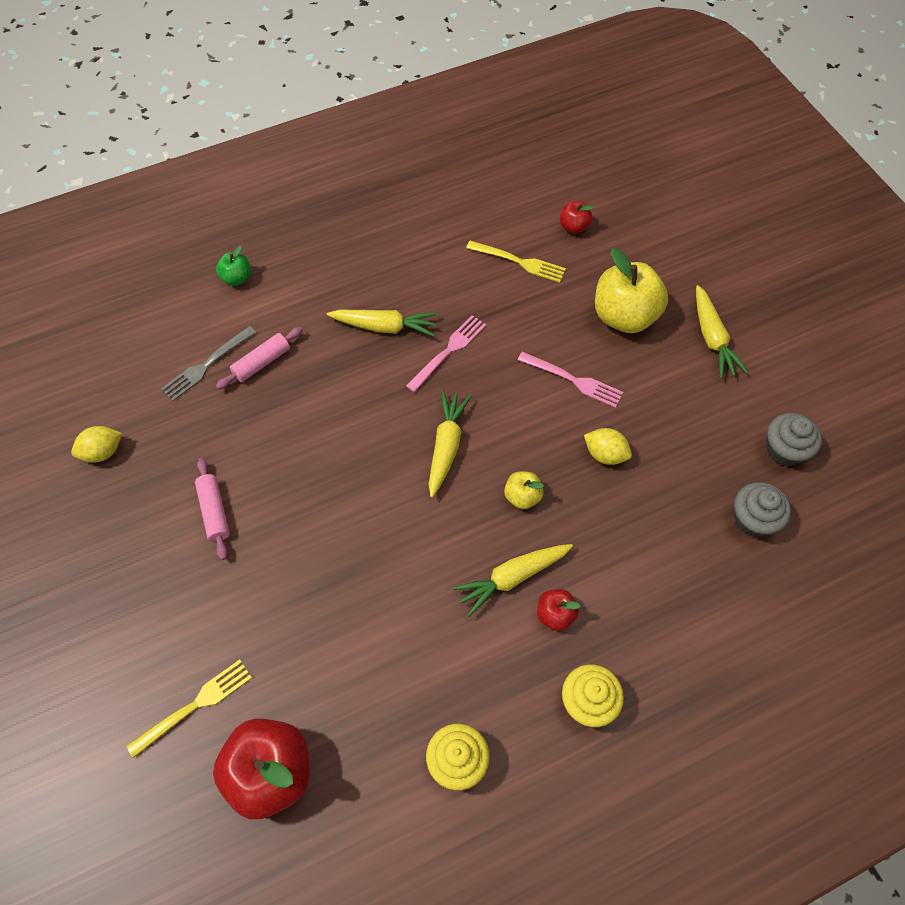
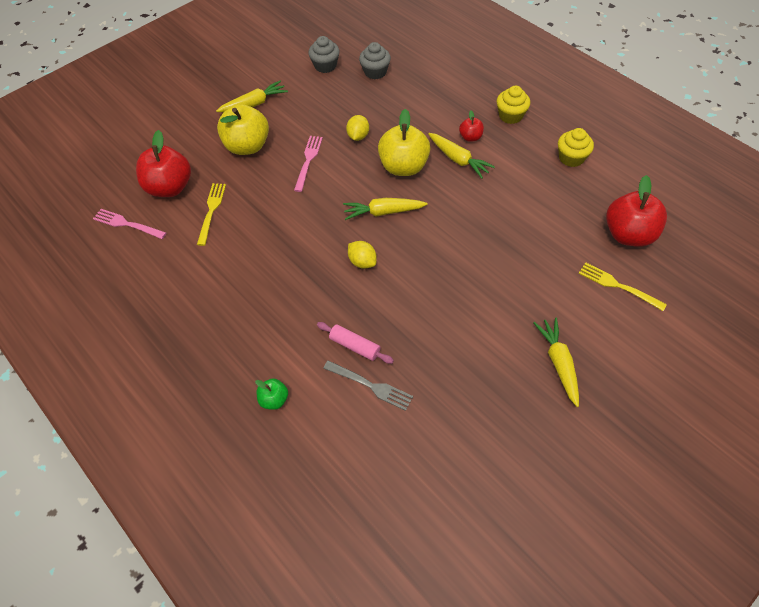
camera: 105 degrees left, 5 degrees down
yellow lemon [71,426,122,463] -> yellow lemon moved to [348,241,377,269]
pink rolling pin [195,458,230,560] -> none
yellow carrot [327,310,438,336] -> yellow carrot moved to [533,318,579,407]
pink fork [406,315,486,392] -> pink fork moved to [93,209,166,239]
yellow apple [504,471,544,509] -> yellow apple [378,109,430,176], size x2.05
red apple [560,201,594,234] -> red apple [136,130,191,197], size x2.05

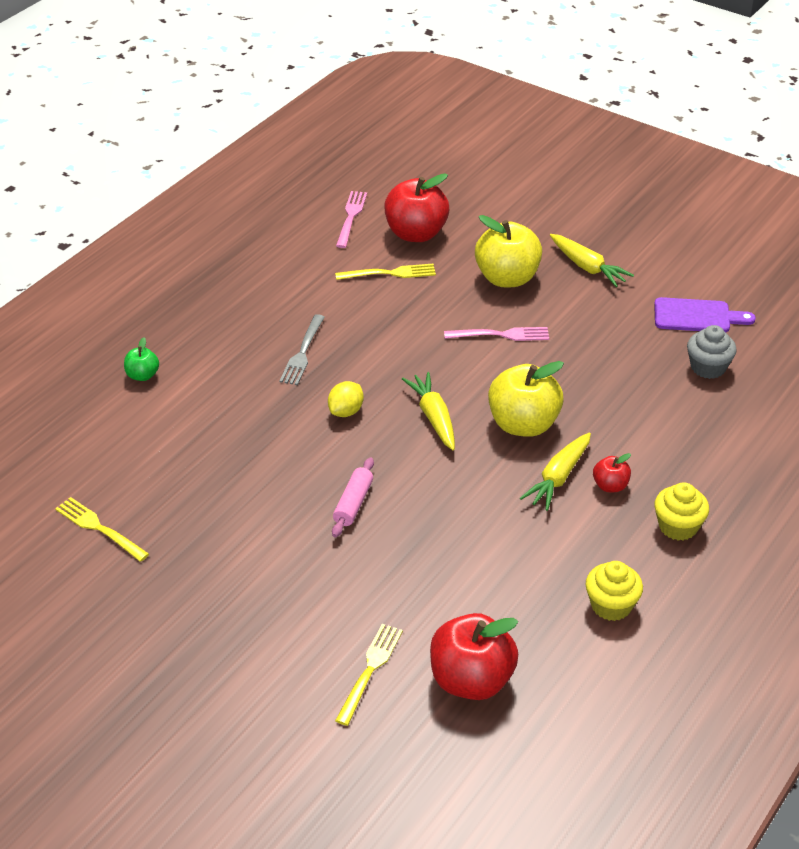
camera: 75 degrees right, 15 degrees down
grey cupcake [309,36,340,73] -> purple cutting board [654,297,756,332]
pink rolling pin [317,322,394,364] -> pink rolling pin moved to [332,458,374,537]
grey fork [323,360,413,411] -> grey fork moved to [279,314,325,385]
yellow lemon [346,115,369,141] -> none
yellow carrot [533,318,579,407] -> none
none -> yellow fork [55,497,149,562]

